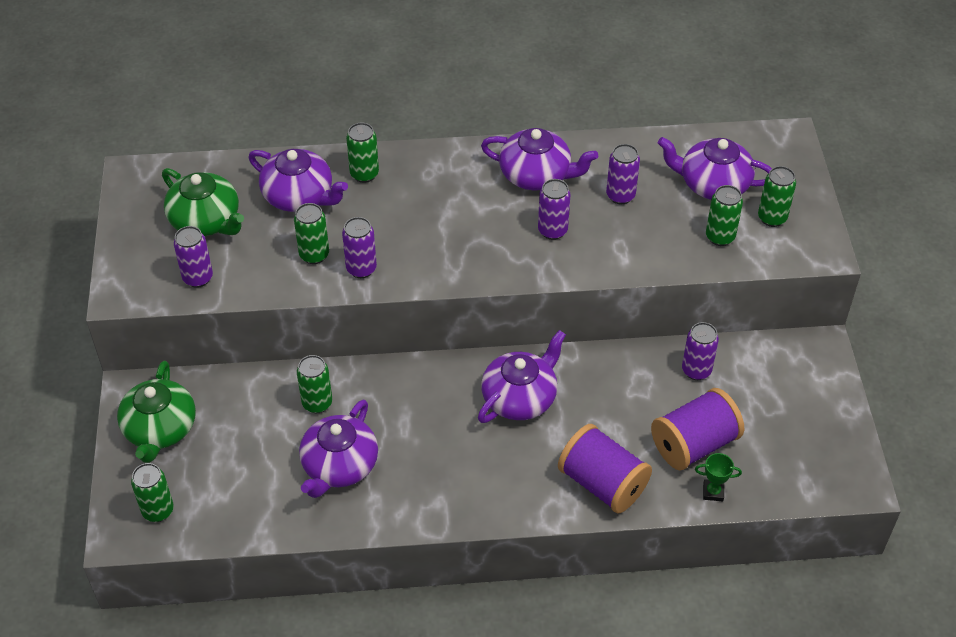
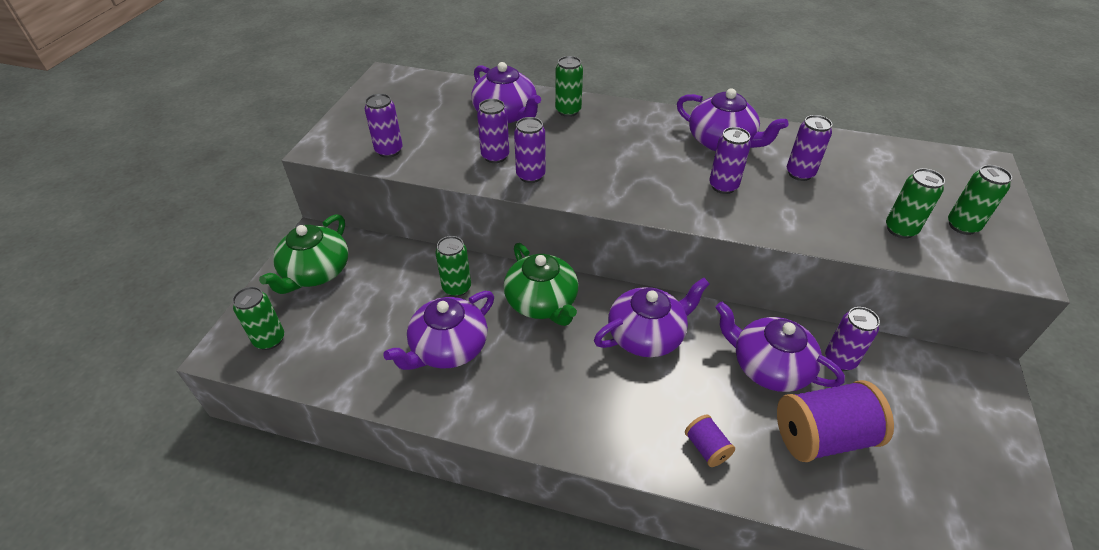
camera: 20 degrees right, 5 degrees down
green teapot [162,168,244,236] -> green teapot moved to [503,243,578,326]
green can [294,203,329,264] -> purple can [477,99,509,163]
purple spool [558,424,652,514] -> purple spool [685,415,735,467], size x0.48
purple teapot [658,137,772,200] -> purple teapot moved to [715,302,845,392]
green trophy [695,453,742,501] -> none

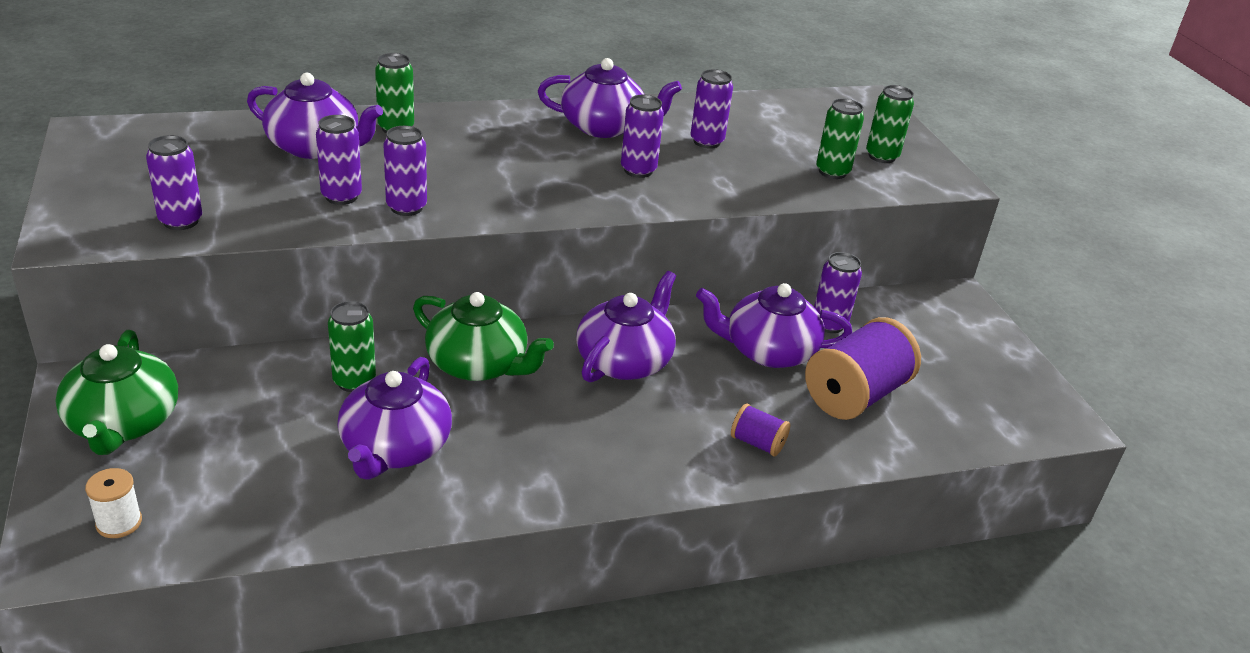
camera: 35 degrees left, 10 degrees down
green can [232,287,284,350] -> white spool [85,468,142,538]

